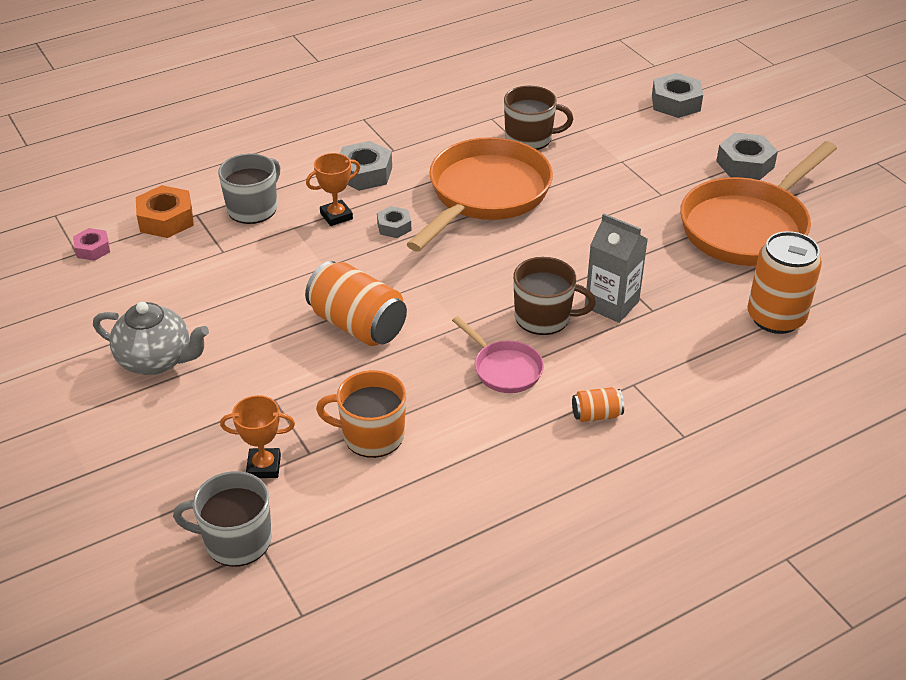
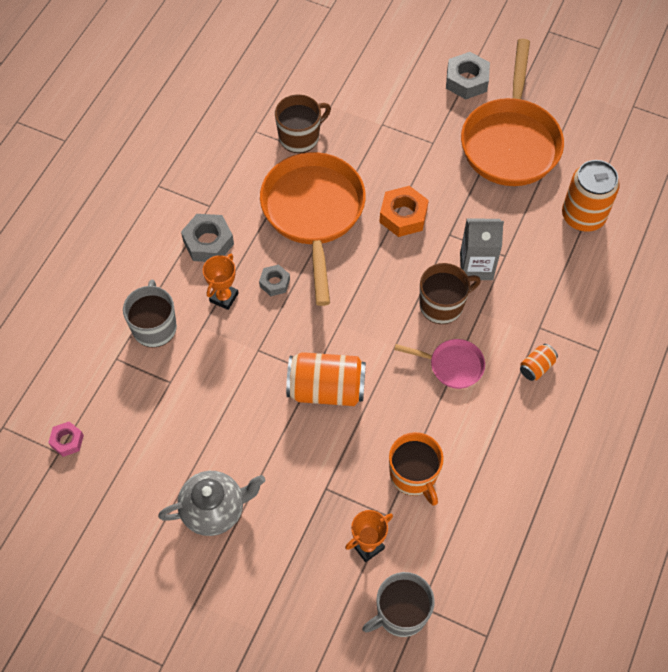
camera: 35 degrees left, 20 degrees up
orange nut [136,185,194,238] -> orange nut moved to [379,186,429,237]
orange mug [316,370,406,458] -> orange mug turned 90 degrees counterclockwise [389,432,444,506]
grey nut [652,73,703,118] -> none

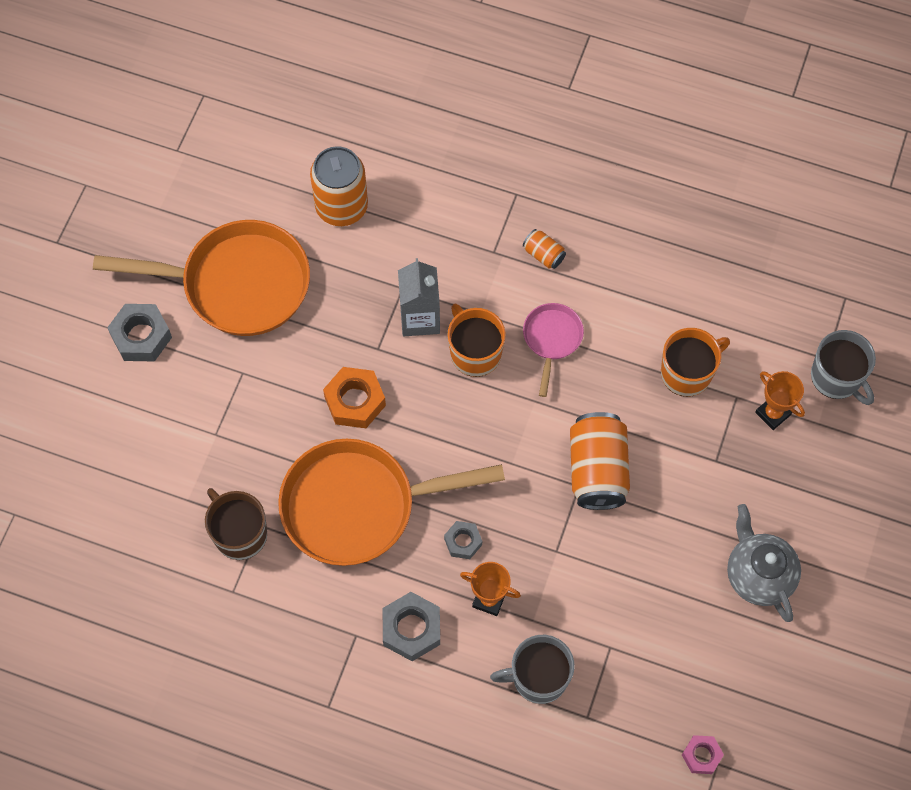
camera: 95 degrees left, 5 degrees up
brown mug [420,263,481,324] -> orange mug [447,304,506,377]

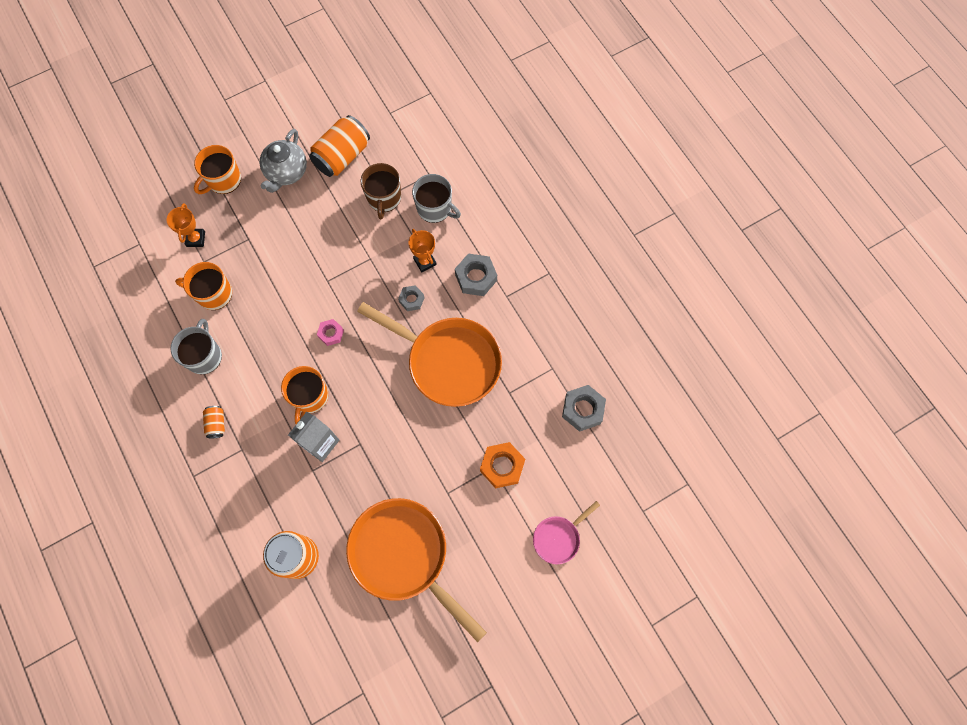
camera: 140 degrees left, 5 degrees up
grey nut [107,304,172,361] -> grey nut moved to [562,385,606,432]
brown mug [205,488,267,560] -> brown mug moved to [361,163,401,220]
orange nut [323,367,386,428] -> orange nut moved to [480,442,525,488]
pink pan [523,303,584,397] -> pink pan moved to [533,501,600,564]
orange can [570,412,630,510] -> orange can moved to [309,115,370,177]
pink nut [682,735,724,774] -> pink nut moved to [317,319,344,346]
grey mug [811,330,876,405] -> grey mug moved to [171,319,222,374]
none -> orange mug [194,145,241,194]

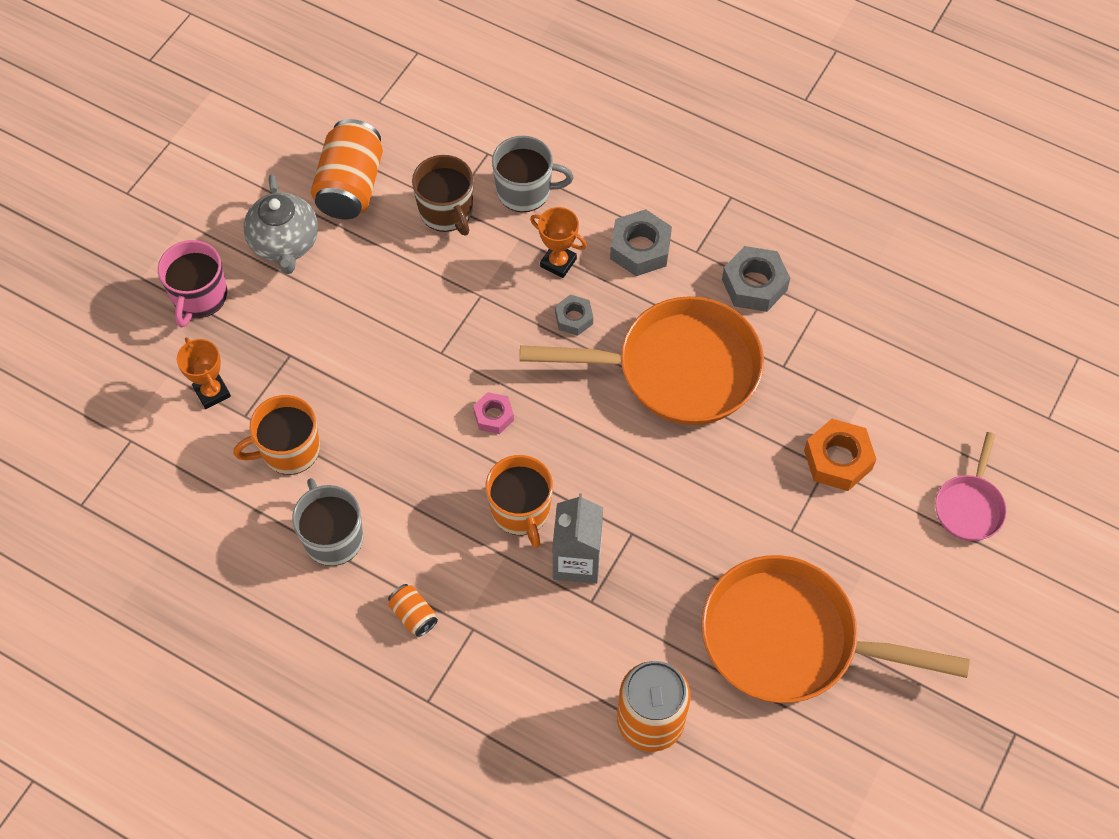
camera: 30 degrees left, 10 degrees down
orange mug [194,145,241,194] -> pink mug [158,240,227,328]
grey nut [562,385,606,432] -> grey nut moved to [722,246,790,312]

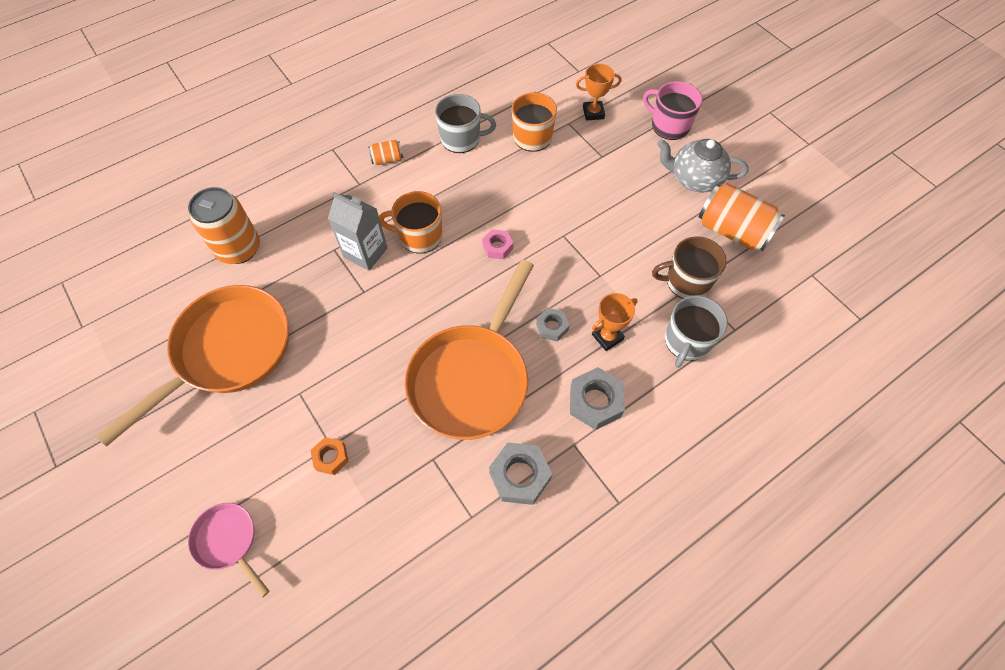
camera: 115 degrees right, 0 degrees up
orange nut [804,419,876,491] -> orange nut [311,437,349,475], size x0.60

